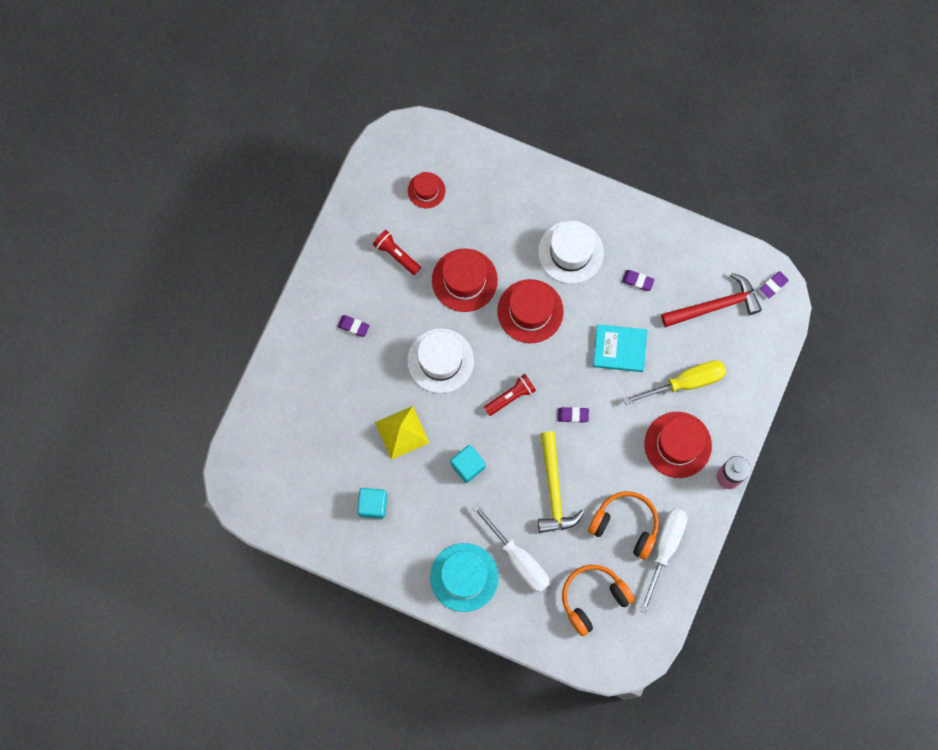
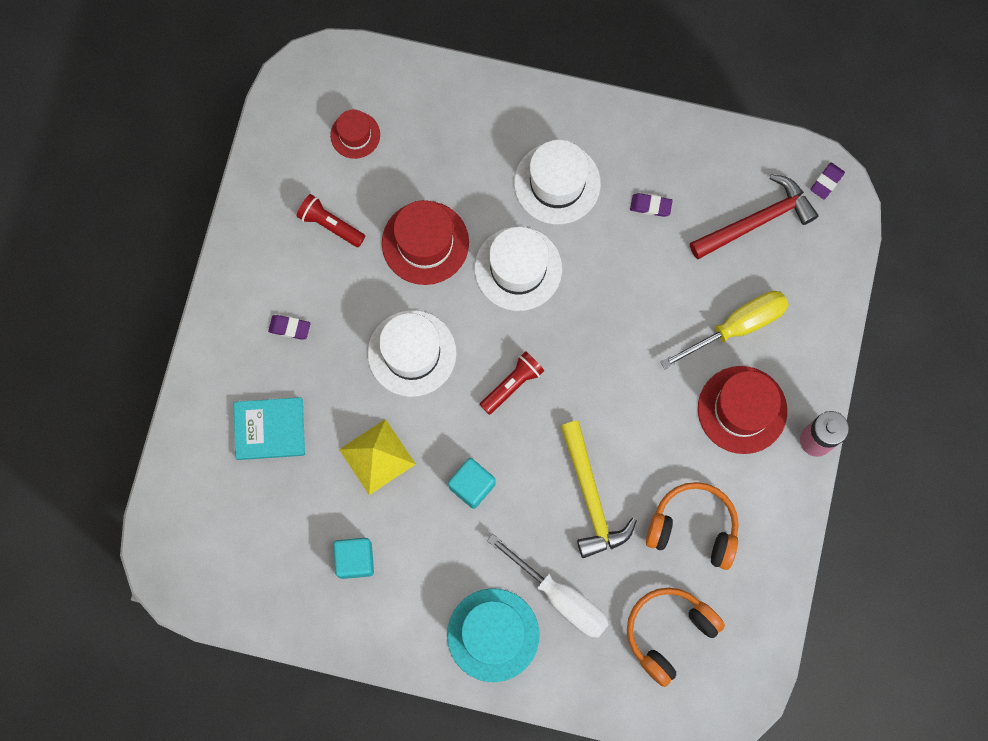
camera: 10 degrees left, 0 degrees up
red hat [497,279,564,343] -> white hat [475,227,562,311]
purple eraser [557,407,589,423] -> none
turquoise book [593,324,647,372] -> turquoise book moved to [233,397,305,460]
white screwdriver [640,508,687,613] -> none

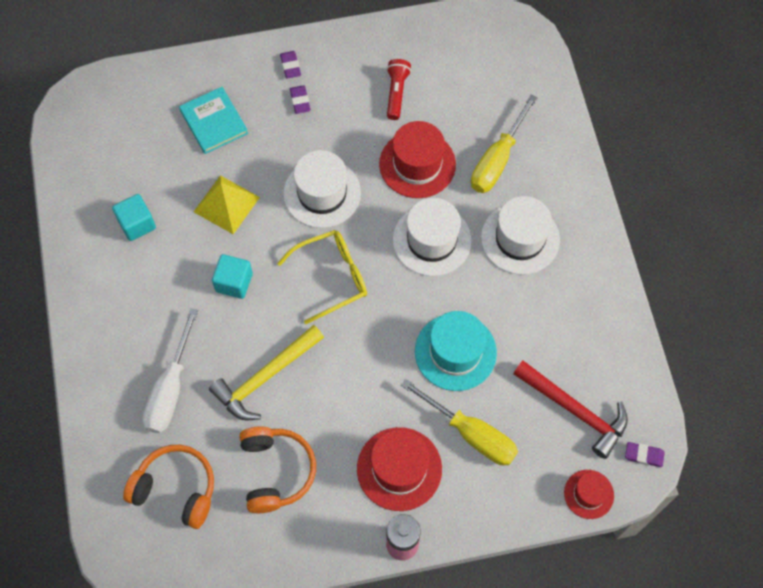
camera: 65 degrees right, 10 degrees down
red hat [330,110,380,159] -> red hat moved to [564,470,614,519]
turquoise hat [447,588,539,682] -> turquoise hat moved to [415,311,497,391]
red flashlight [480,351,544,415] -> yellow glasses [277,230,367,324]
purple eraser [630,193,673,217] -> purple eraser moved to [280,51,301,79]
none -> yellow screwdriver [471,95,537,193]

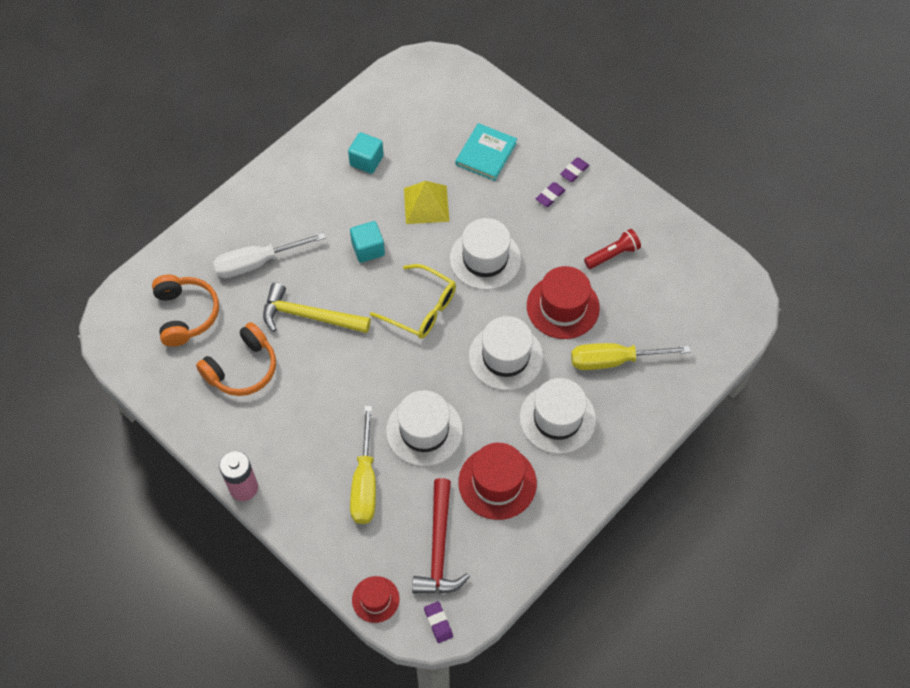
camera: 55 degrees right, 5 degrees down
red hat [357,427,442,511] -> red hat moved to [458,443,537,520]
turquoise hat [415,311,497,391] -> white hat [386,390,463,466]

